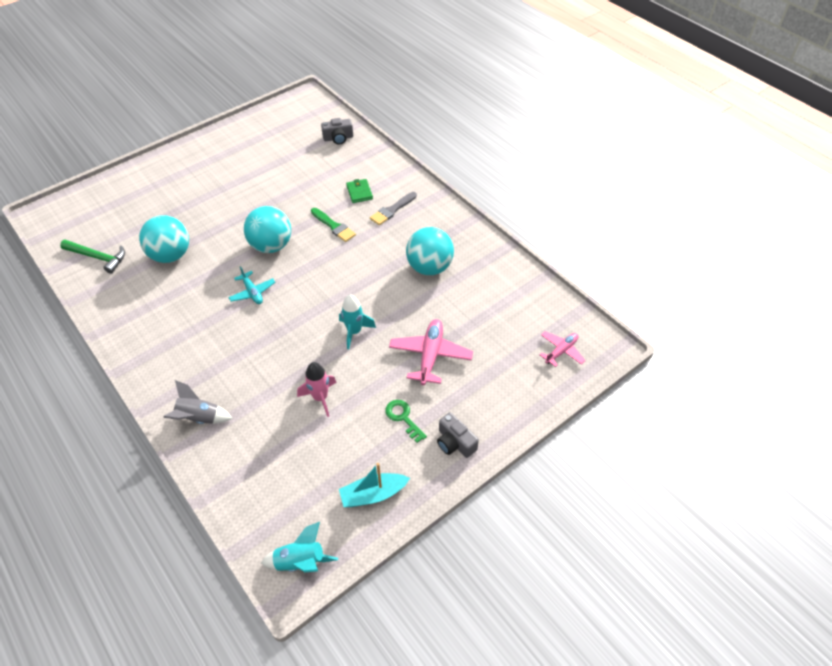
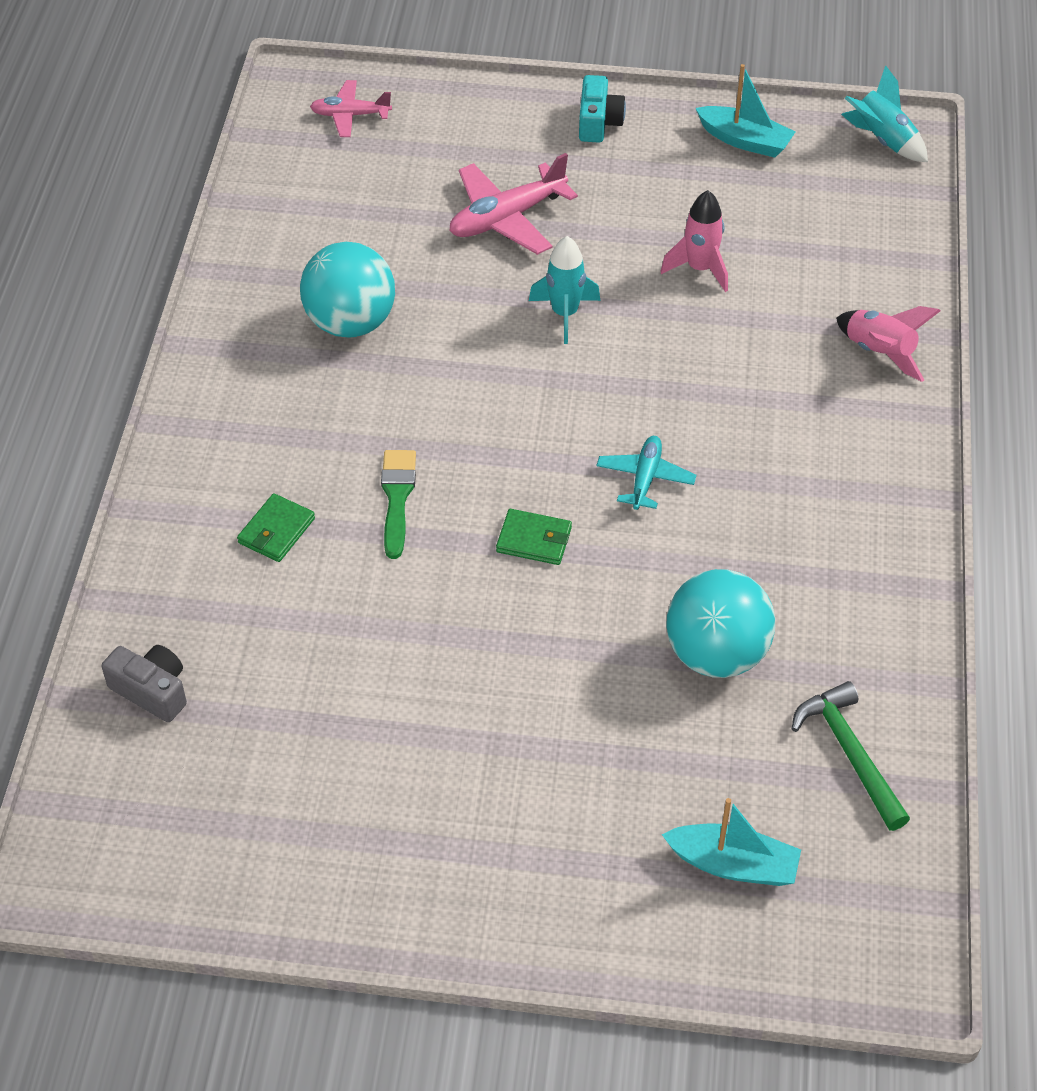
camera: 135 degrees left, 0 degrees up
grey rocket [163,380,233,424] -> pink rocket [836,306,940,382]
turquoise ball [244,206,291,253] -> green wallet [496,509,572,565]
grey brush [370,192,417,225] -> none
green key [385,400,427,443] -> none
grey camera [437,412,479,458] -> turquoise camera [579,75,626,142]
none -> turquoise boat [662,798,801,886]

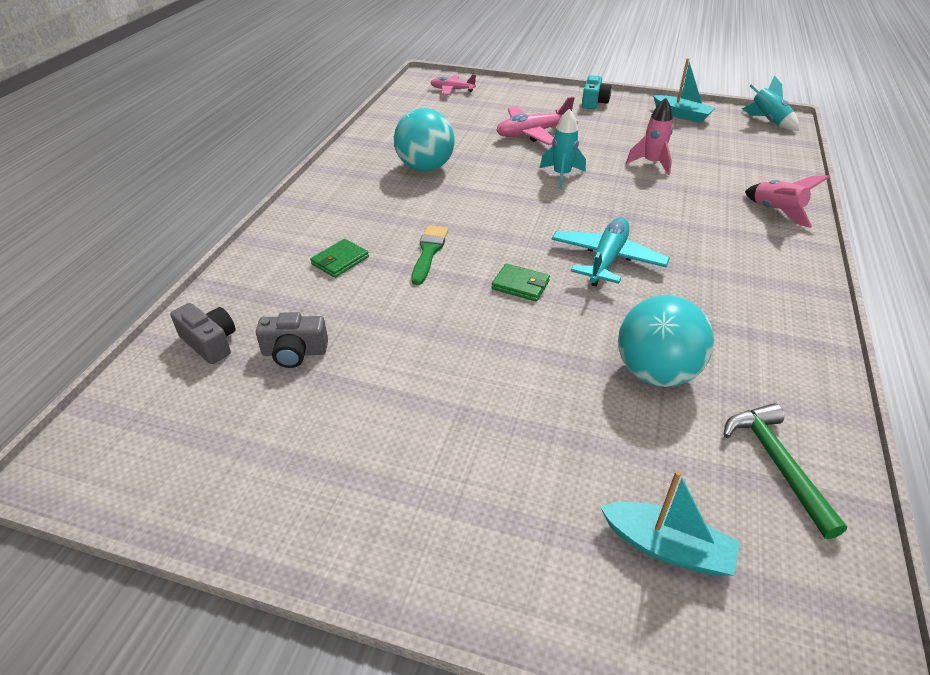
camera: 10 degrees right, 10 degrees down
turquoise plane [596,436,696,510] -> turquoise plane [551,217,670,287], size x1.62
none -> grey camera [256,312,328,368]

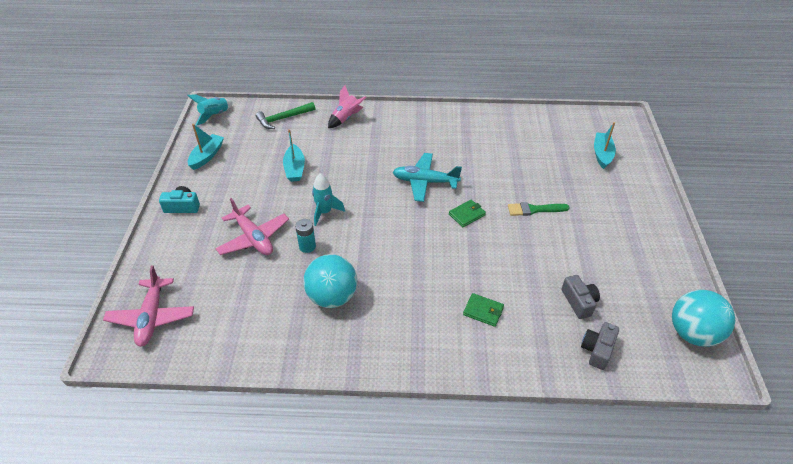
camera: 105 degrees left, 5 degrees up
green brush [411,226,448,285] -> green brush moved to [508,202,570,216]
pink plane [430,75,476,95] -> pink plane [103,265,194,347], size x1.62
green wallet [491,263,550,302] -> green wallet turned 45 degrees clockwise [449,200,486,227]
turquoise ball [618,295,714,387] -> turquoise ball moved to [672,290,735,347]
pink rocket [626,98,673,175] -> turquoise boat [283,129,305,182]
green hammer [724,403,847,539] -> green hammer moved to [256,102,315,129]
none -> turquoise battery [295,219,316,253]

